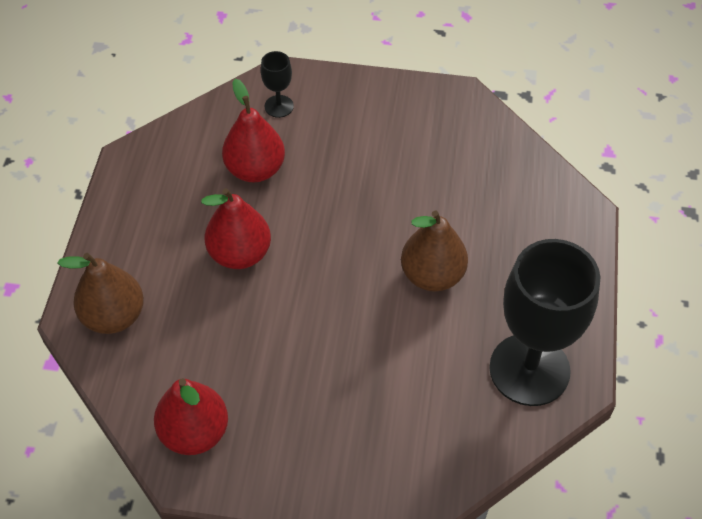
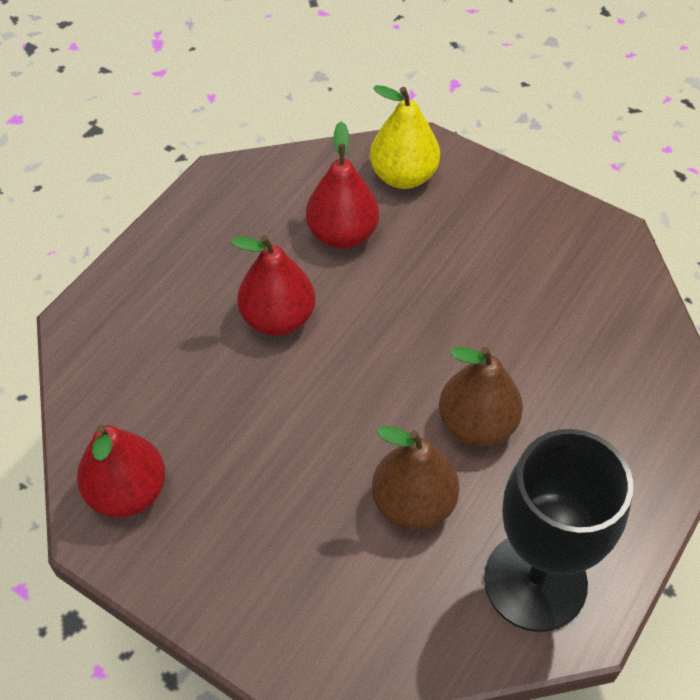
camera: 25 degrees right, 0 degrees up
brown pear [57,253,144,334] -> brown pear moved to [372,426,459,530]
black goblet [261,51,294,118] -> yellow pear [370,85,440,189]

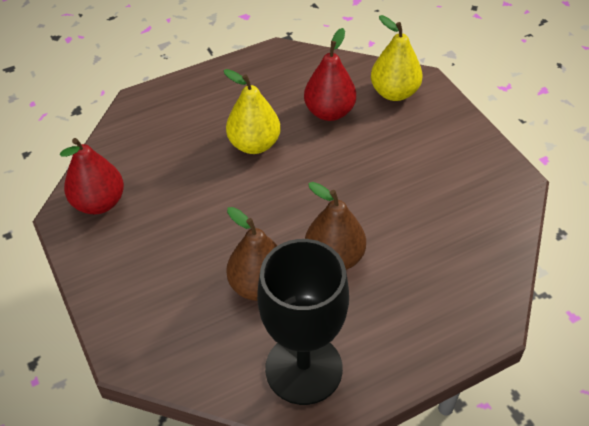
camera: 30 degrees right, 5 degrees down
red pear [231,235,315,336] -> yellow pear [223,69,281,154]

